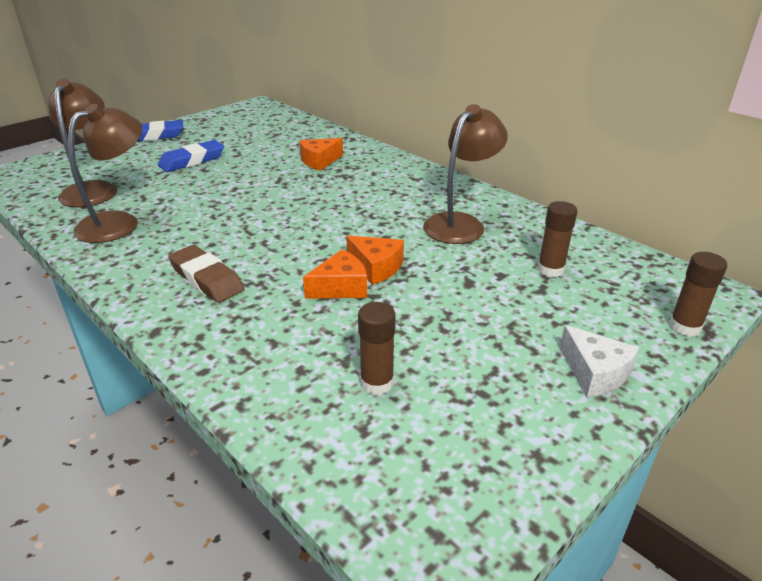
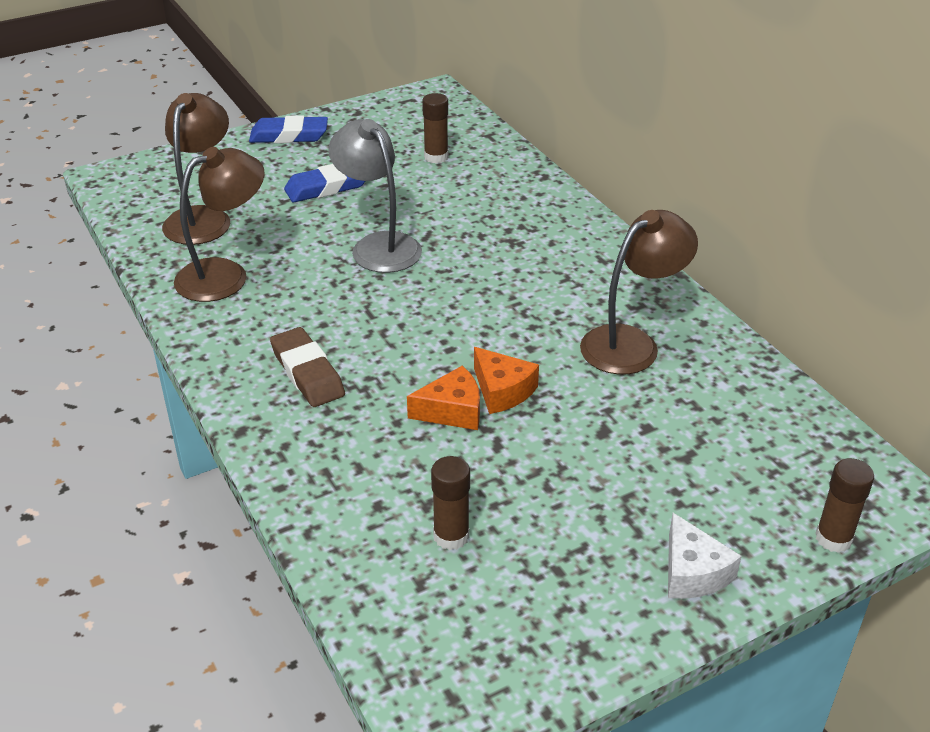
camera: 15 degrees right, 5 degrees up
orange cheese [299,138,343,171] -> none
brown glue stick [537,201,578,277] -> brown glue stick moved to [422,93,449,164]
none -> grey lamp [328,119,422,273]

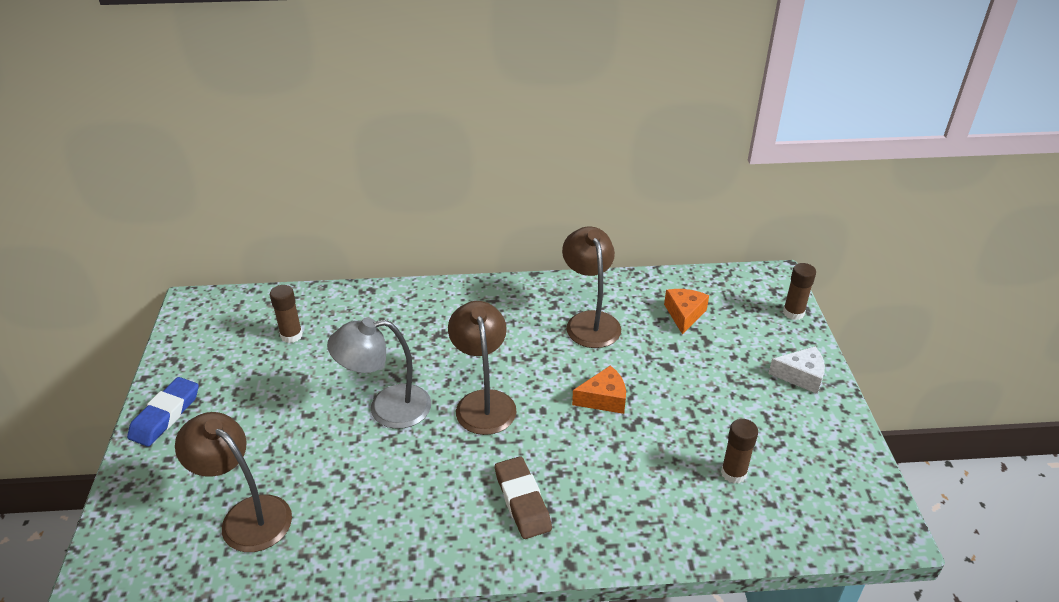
camera: 65 degrees left, 0 degrees up
brown lamp [174,147,265,302] -> brown lamp moved to [448,301,517,435]
brown eraser [270,327,345,407] -> brown eraser turned 75 degrees clockwise [495,456,552,539]
blue eraser [284,164,365,202] -> none
orange cheese [407,366,480,430] -> orange cheese moved to [664,289,709,335]

